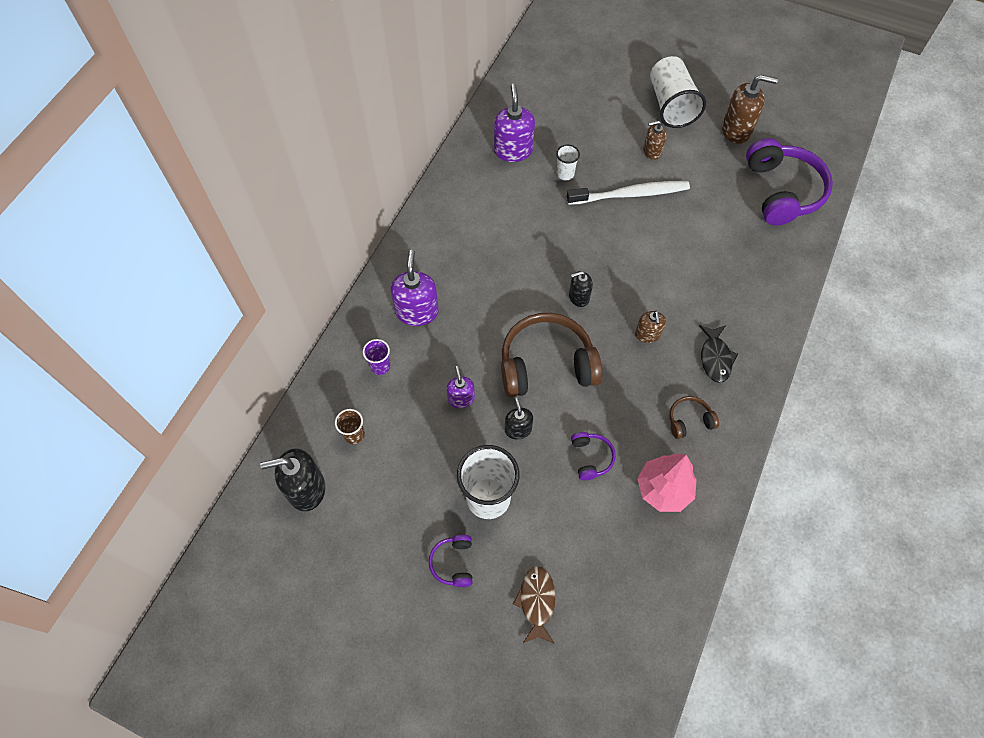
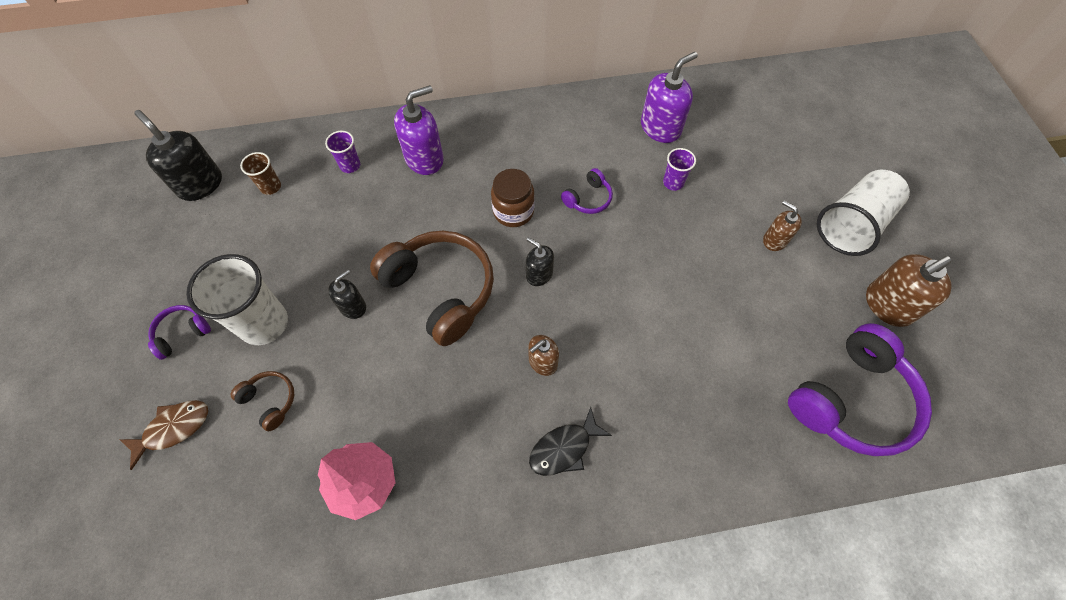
camera: 55 degrees right, 0 degrees up
purple soap dispenser [446,366,475,408] -> none
white cup [556,145,580,181] -> purple cup [663,148,696,191]
white toothbrush [567,181,690,205] -> none
purple headphones [571,432,616,480] -> purple headphones moved to [561,168,613,214]
brown headphones [669,396,719,439] -> brown headphones moved to [230,371,294,432]
brown soap dispenser [722,75,778,144] -> brown soap dispenser turned 90 degrees clockwise [866,254,952,327]
none -> brown jar [491,169,535,227]

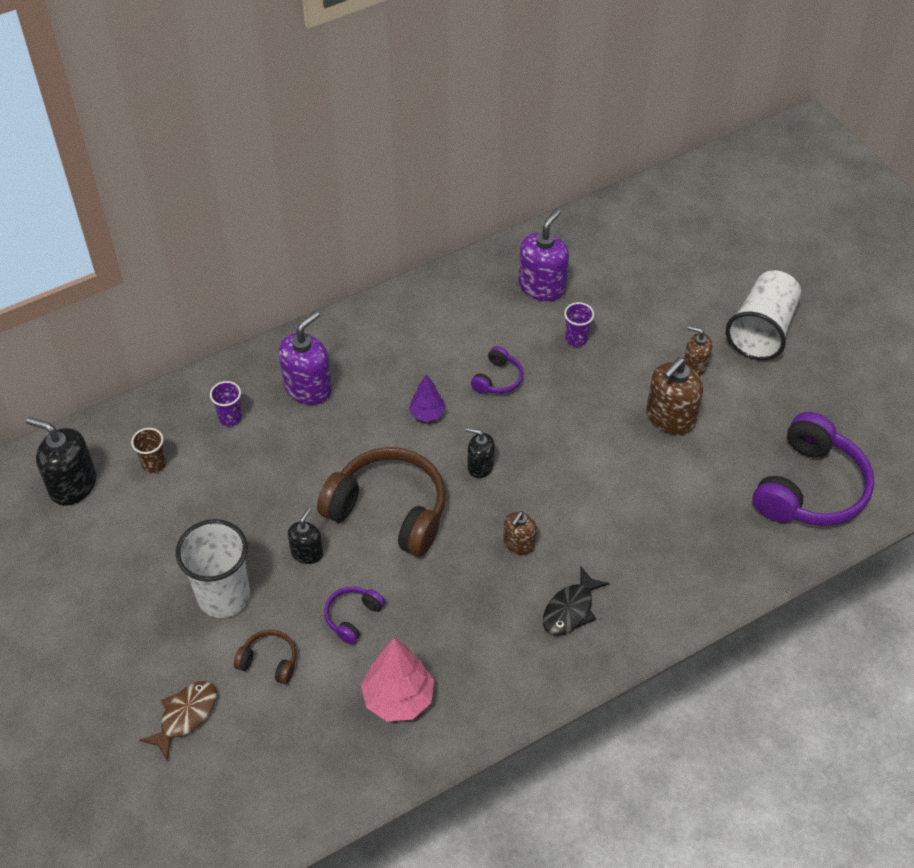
camera: 20 degrees left, 10 degrees down
purple headphones [148,305,211,360] -> purple headphones moved to [324,586,385,644]
brown jar [491,169,535,227] -> purple tree [409,374,445,422]
brown soap dispenser [866,254,952,327] -> brown soap dispenser moved to [646,357,703,435]

